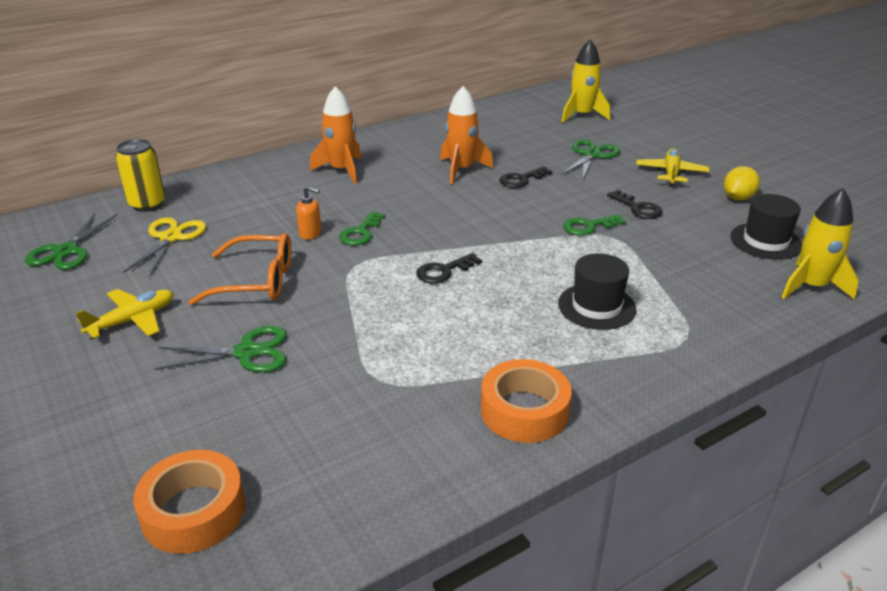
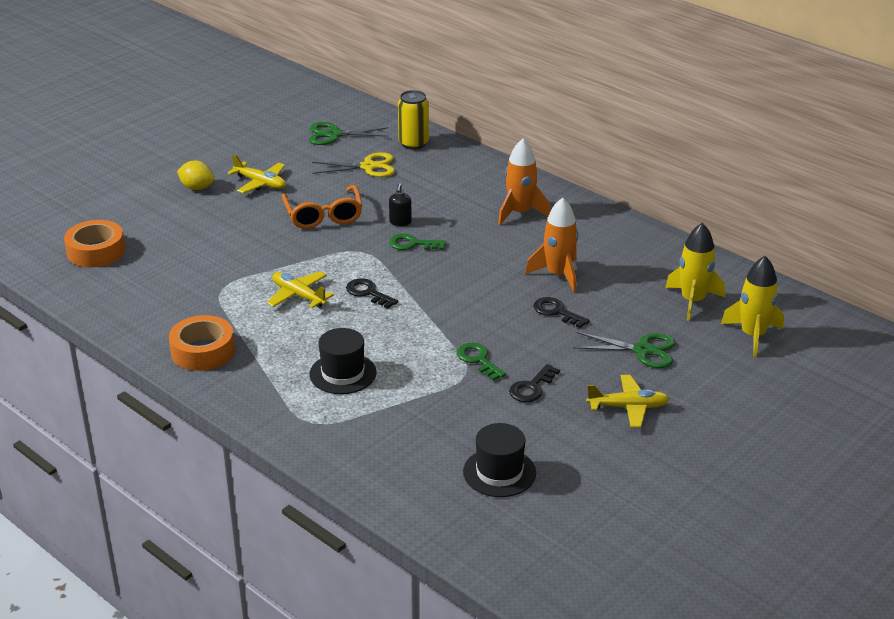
camera: 75 degrees right, 0 degrees up
green scissors [155,326,287,372] -> none
orange soap dispenser [296,186,322,240] -> black soap dispenser [389,183,412,226]
yellow lemon [724,166,760,201] -> yellow lemon moved to [177,161,215,190]
yellow rocket [781,188,859,300] -> yellow rocket moved to [665,223,725,321]
none -> yellow plane [267,271,334,308]

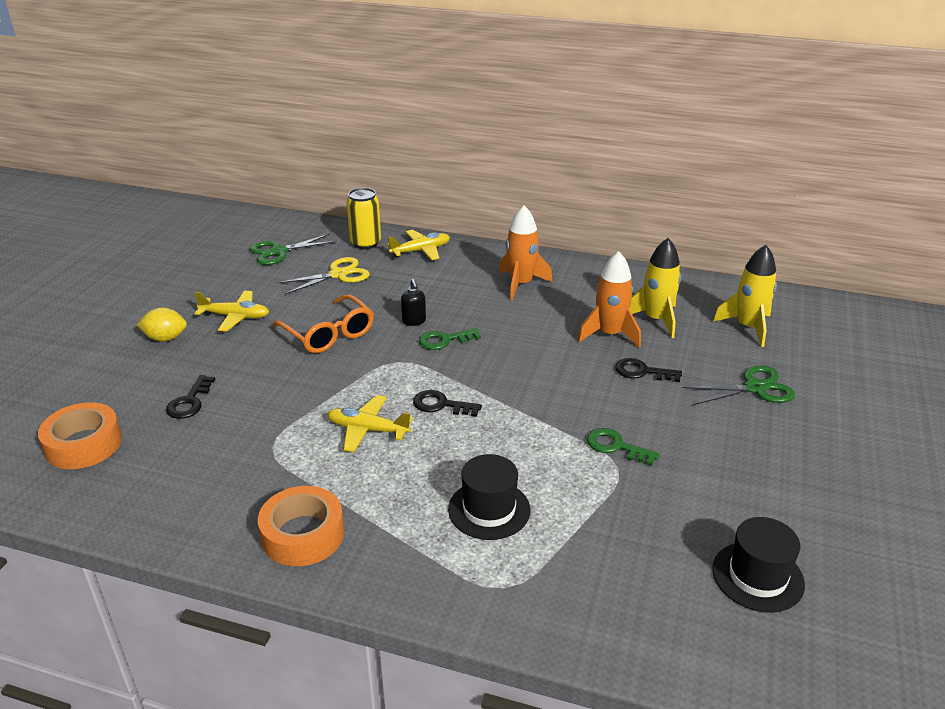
camera: 25 degrees left, 0 degrees up
black key [509,364,560,402] -> black key moved to [166,375,215,419]
yellow plane [586,375,669,428] -> yellow plane moved to [387,230,450,260]
yellow rocket [721,256,784,357] -> yellow rocket moved to [630,238,681,338]

